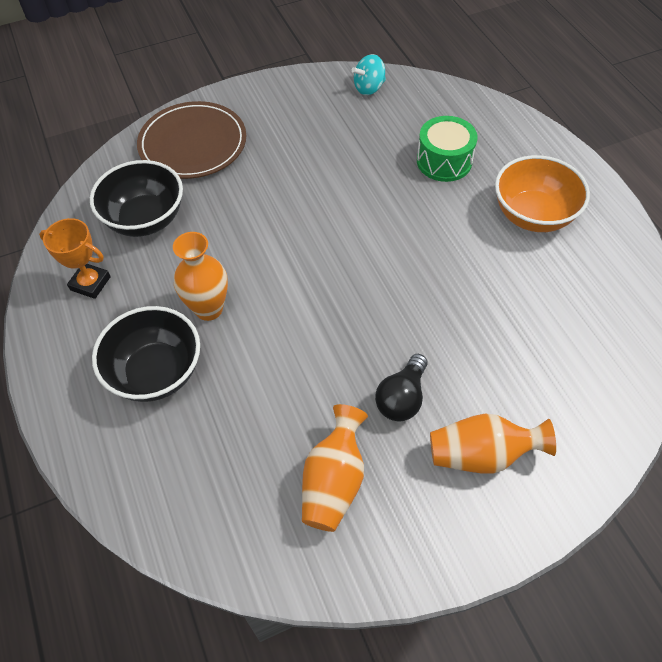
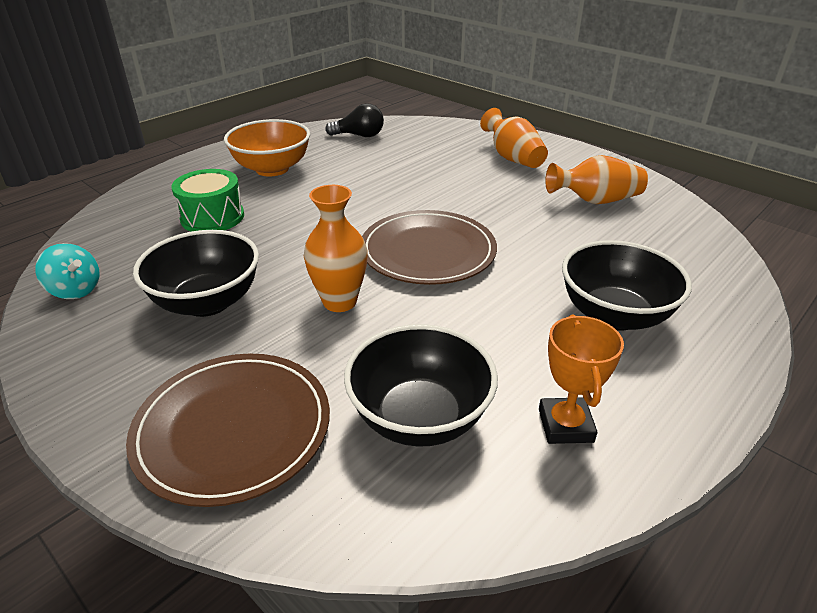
camera: 115 degrees left, 20 degrees down
orange vase [173,232,228,321] -> orange vase moved to [304,185,368,312]
black light bulb [375,354,427,421] -> black light bulb moved to [325,103,384,137]
none -> black bowl [133,230,259,317]
none -> brown plate [362,210,497,285]

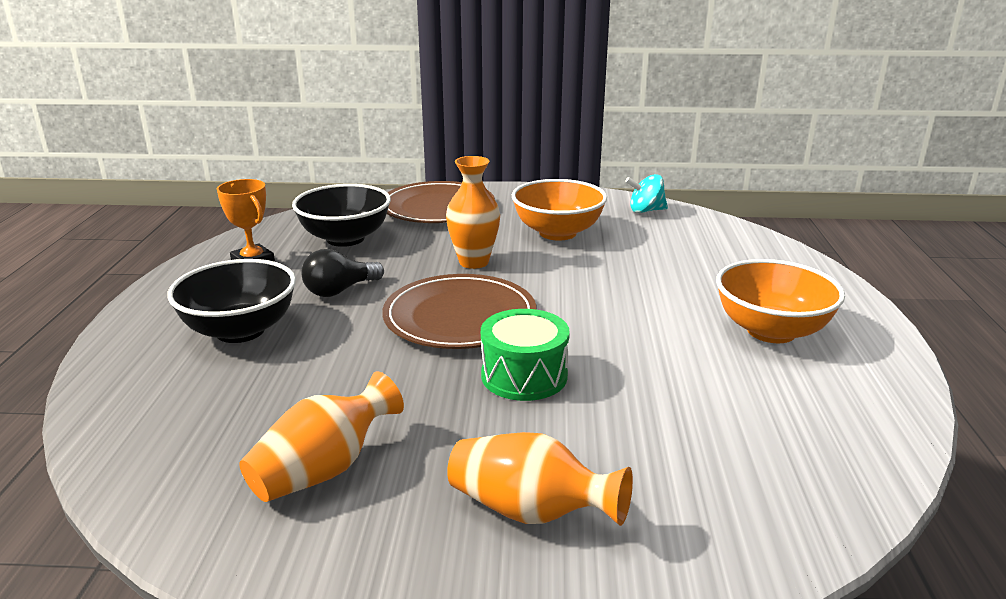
camera: 140 degrees right, 10 degrees down
black bowl [133,230,259,317] -> orange bowl [512,179,607,241]
green drum [171,169,244,232] -> green drum moved to [481,309,570,401]
black light bulb [325,103,384,137] -> black light bulb moved to [302,249,384,297]

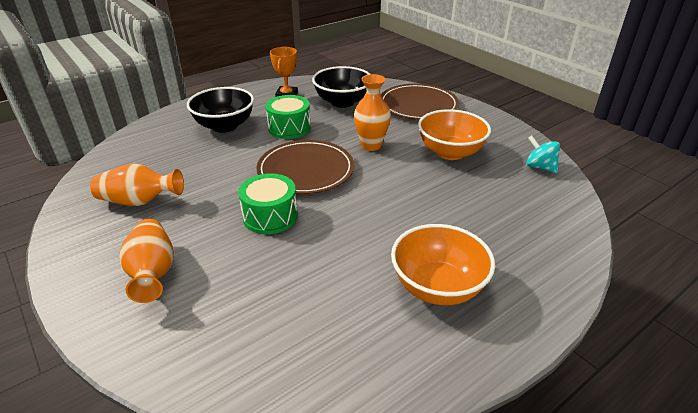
camera: 50 degrees right, 10 degrees up
black light bulb [302,249,384,297] -> green drum [266,95,311,139]

